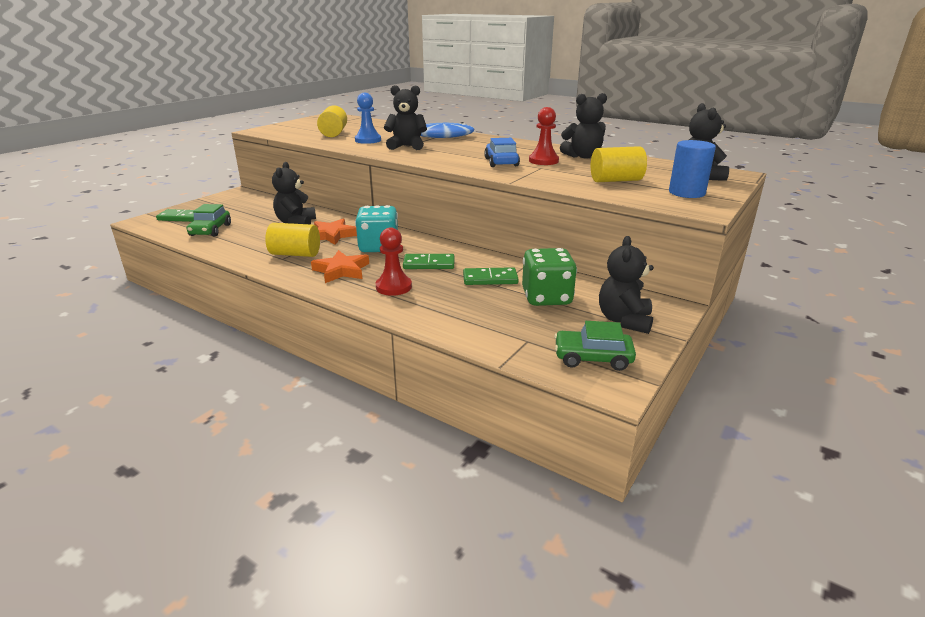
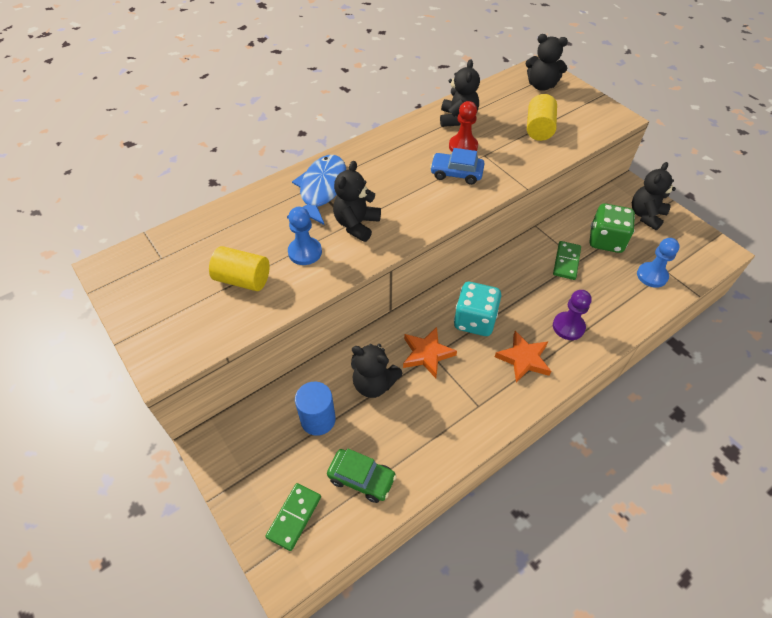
camera: 70 degrees left, 25 degrees up
yellow cylinder [265,223,320,257] -> none
red pawn [376,227,412,296] -> purple pawn [553,290,592,340]
green domino [403,254,454,269] -> none
green car [554,321,636,371] -> none
black teddy bear [599,236,654,334] -> black teddy bear turned 90 degrees clockwise [632,162,676,230]
blue cylinder [669,140,716,198] -> blue cylinder moved to [295,382,336,436]
none -> blue pawn [637,238,680,288]

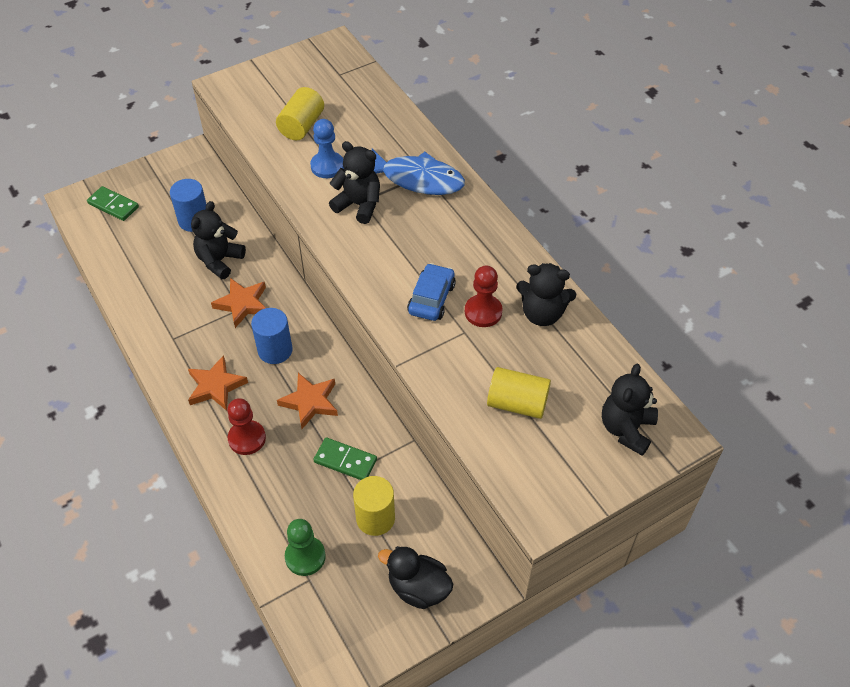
camera: 95 degrees right, 0 degrees up
green car [327,448,396,503] -> none
turquoise dice [454,282,501,336] -> blue cylinder [251,308,293,364]
purple pawn [553,290,592,340] -> red pawn [227,398,266,455]
green dice [590,204,635,253] -> yellow cylinder [353,476,395,536]
black teddy bear [632,162,676,230] -> black duck [378,546,453,609]
blue pawn [637,238,680,288] -> green pawn [285,519,326,576]
none -> orange star [277,373,338,429]

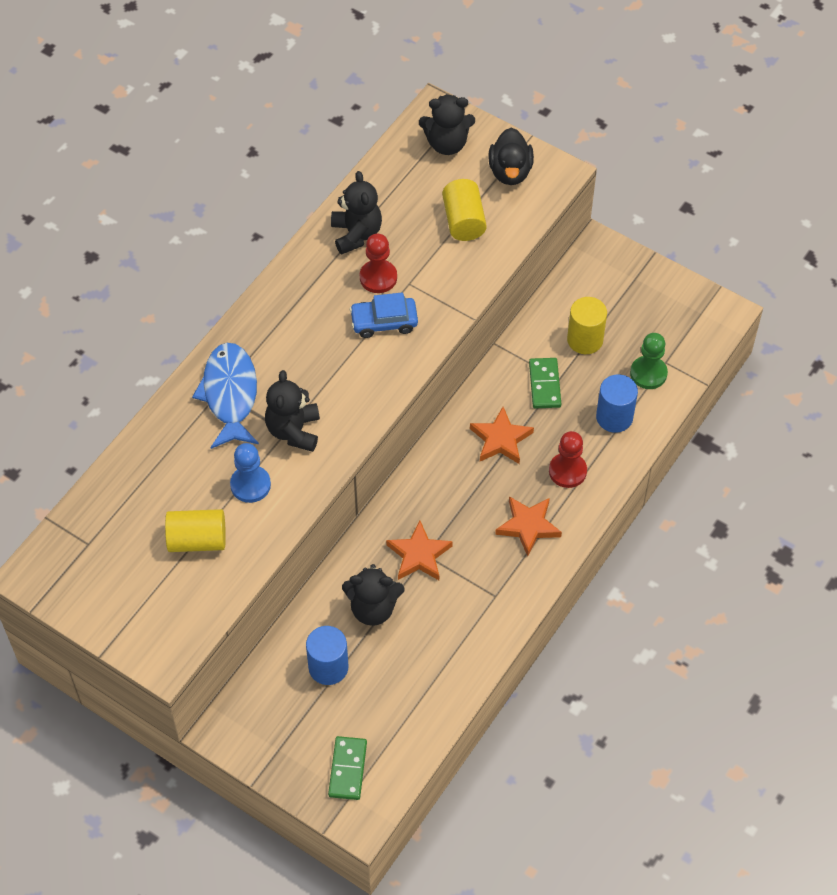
camera: 115 degrees left, 5 degrees up
blue cylinder [251,308,293,364] -> blue cylinder moved to [596,374,638,433]
black duck [378,546,453,609] -> black duck moved to [488,128,534,185]

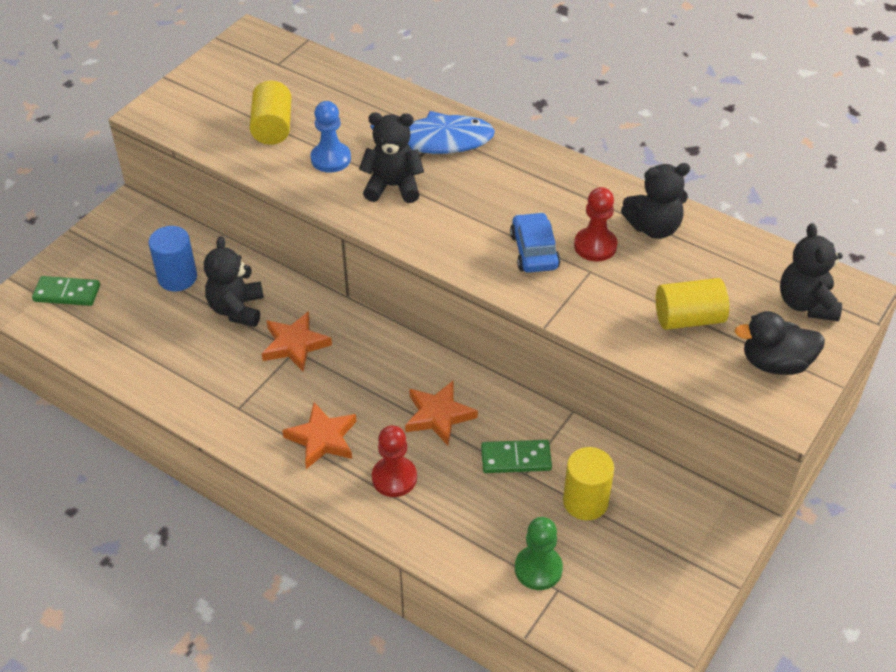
camera: 90 degrees right, 10 degrees down
blue cylinder [596,374,638,433] -> none

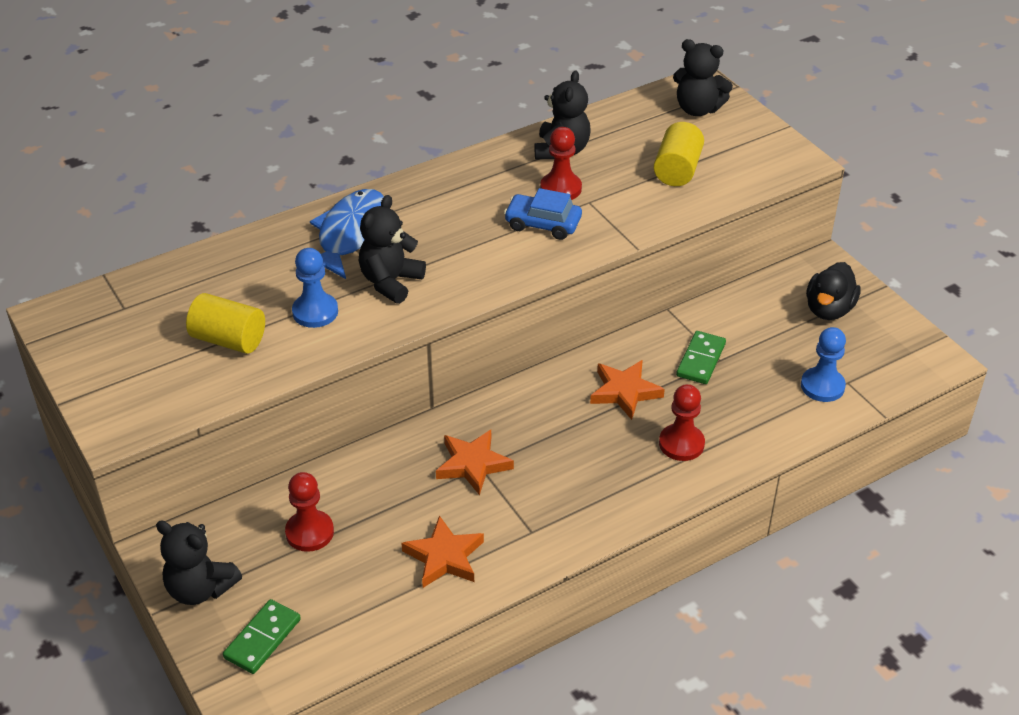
camera: 65 degrees left, 5 degrees down
blue cylinder [149,226,197,291] -> red pawn [285,472,334,552]
black teddy bear [204,236,264,327] -> black teddy bear moved to [156,521,242,605]
orange star [282,402,357,469] -> orange star moved to [401,515,484,588]
green pawn [515,517,563,590] -> blue pawn [801,327,846,402]
yellow cylinder [563,447,614,520] -> none
black duck [734,311,825,375] -> black duck moved to [806,262,861,320]

